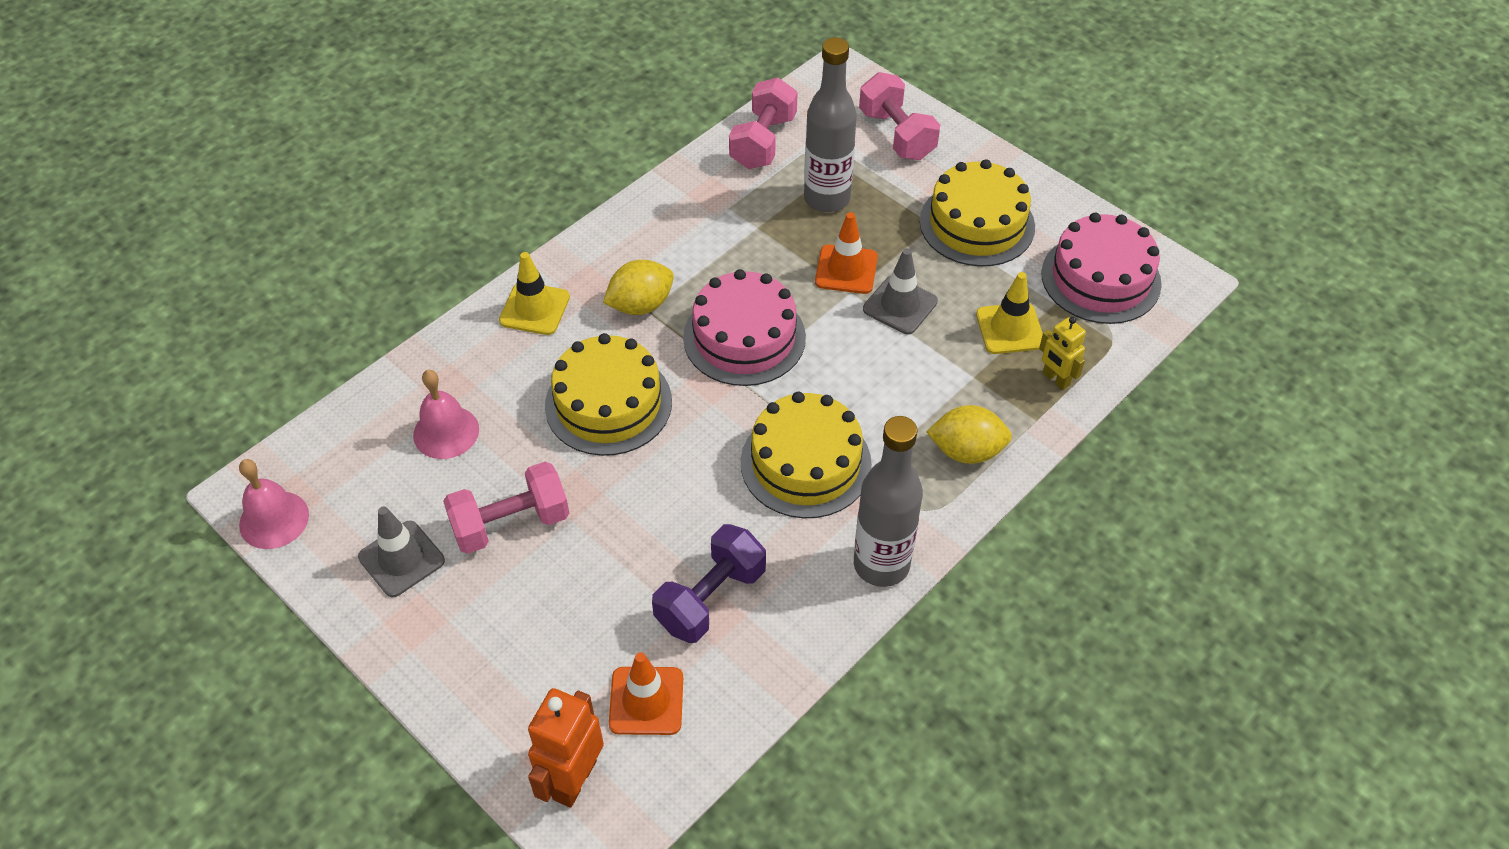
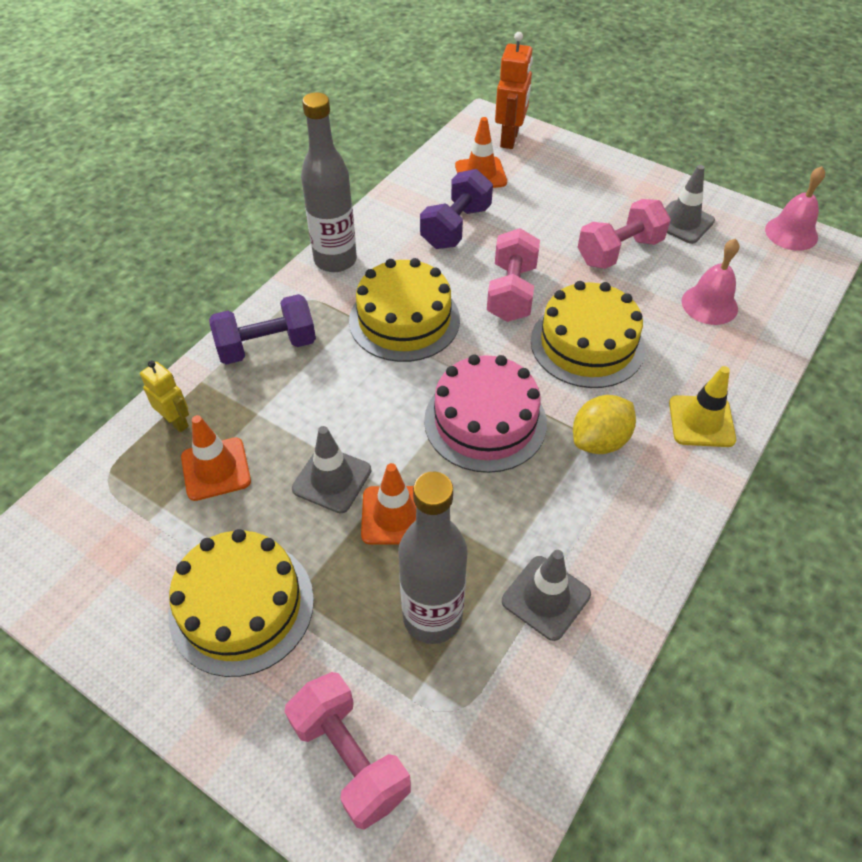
camera: 170 degrees right, 0 degrees up
pink dumbbell [729,78,798,169] -> pink dumbbell moved to [487,228,540,322]
yellow lemon [927,405,1012,464] -> purple dumbbell [209,294,316,365]
yellow traffic cone [976,272,1043,354] -> orange traffic cone [181,415,251,501]
pink cake [1041,213,1162,324] -> none
none -> grey traffic cone [502,550,591,641]

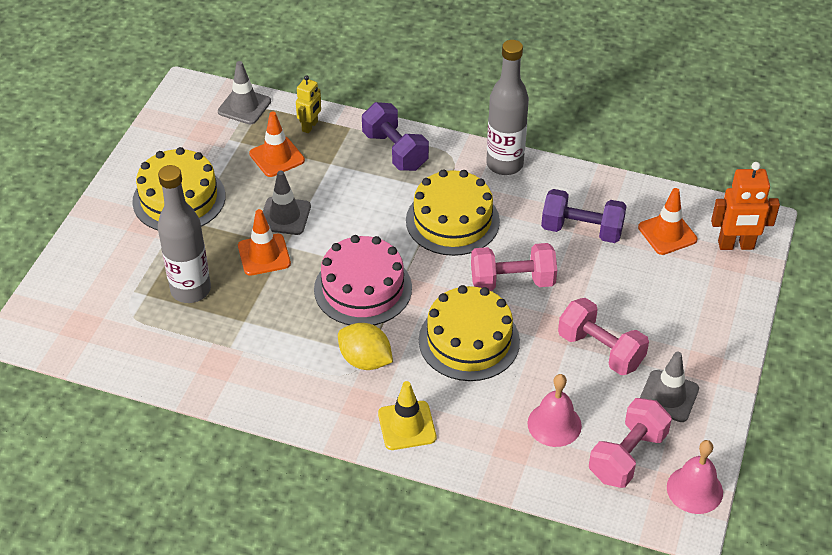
camera: 75 degrees right, 5 degrees down
pink dumbbell [284,672,411,830] -> pink dumbbell moved to [589,398,672,488]
grey traffic cone [502,550,591,641] -> grey traffic cone moved to [218,61,271,125]

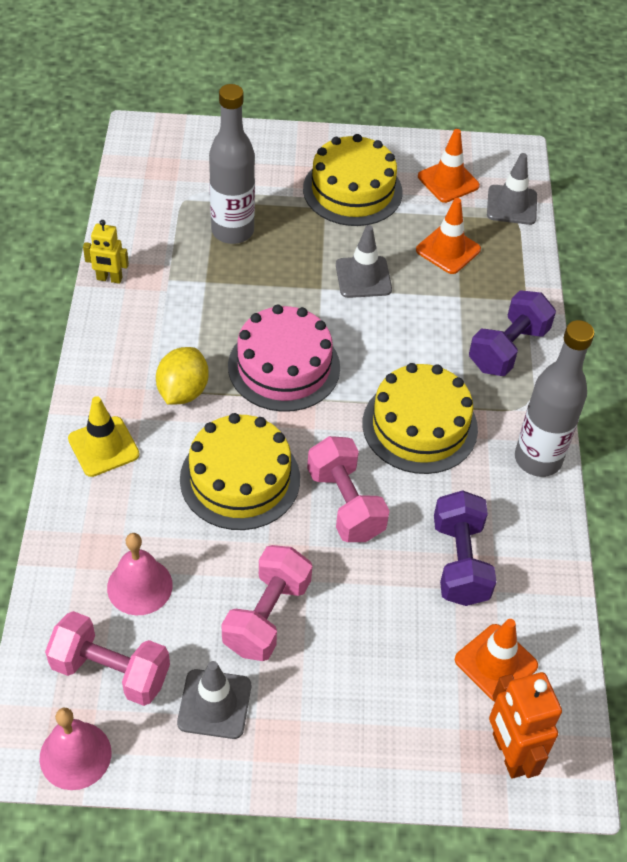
camera: 70 degrees right, 5 degrees up
orange traffic cone [238,209,291,276] -> orange traffic cone moved to [418,129,480,203]
yellow robot [296,75,321,133] -> yellow robot moved to [83,220,129,284]

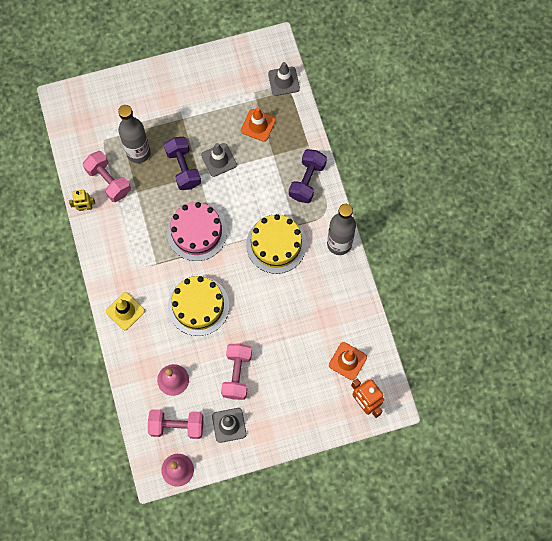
camera: 15 degrees left, 20 degrees up
yellow lemon [156,347,209,405] -> none
yellow cake [303,134,403,226] -> none
pink dumbbell [307,436,390,542] -> pink dumbbell moved to [83,151,131,202]
orange traffic cone [418,129,480,203] -> none
purple dumbbell [434,490,496,606] -> purple dumbbell moved to [164,137,201,190]

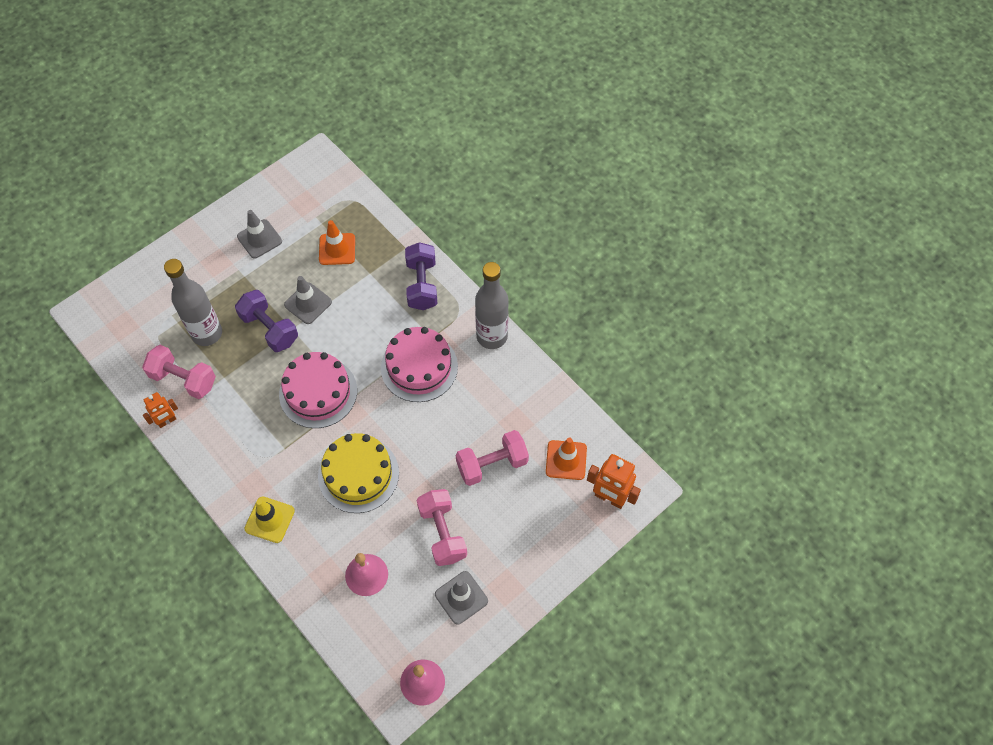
camera: 25 degrees left, 10 degrees down
yellow robot [69,190,95,211] -> orange robot [143,392,178,428]
pink dumbbell [148,409,203,439] -> pink dumbbell moved to [456,430,529,486]
yellow cake [246,214,307,274] -> pink cake [381,327,458,402]
grey traffic cone [268,62,300,96] -> grey traffic cone moved to [237,210,282,258]

